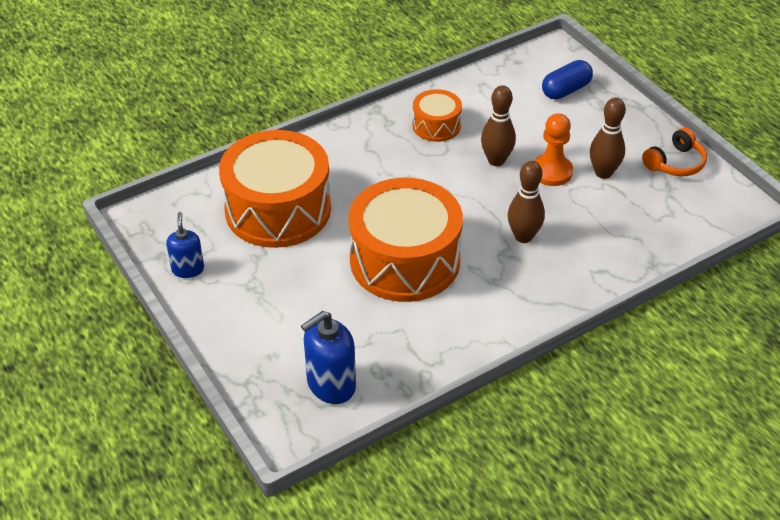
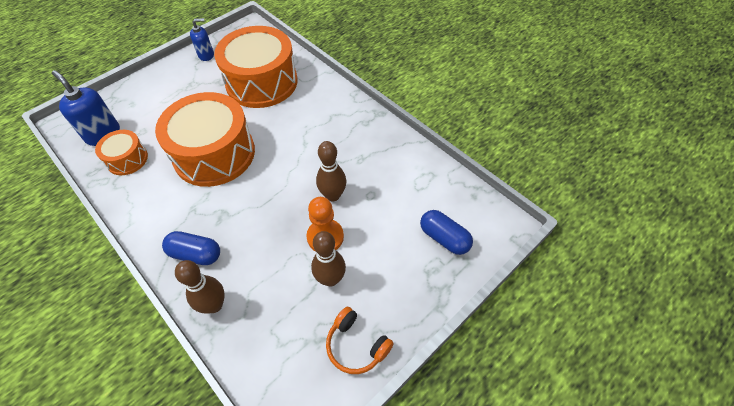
camera: 80 degrees right, 10 degrees up
orange drum [413,89,462,142] -> orange drum moved to [95,130,148,175]
brown bowling pin [508,161,545,243] -> brown bowling pin moved to [175,260,225,314]
none -> blue capsule [162,231,220,265]

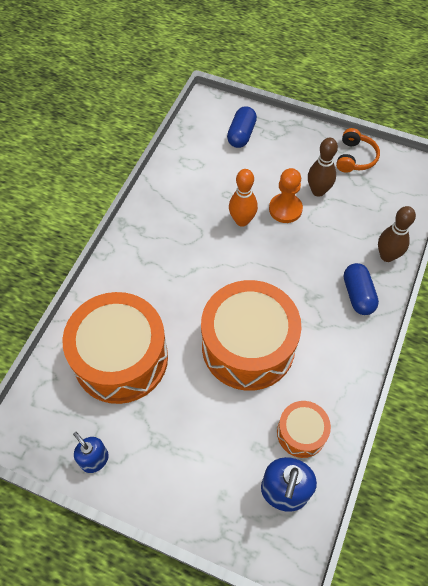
camera: 115 degrees left, 5 degrees up
brown bowling pin [316,141,346,201] -> orange bowling pin [229,169,258,227]

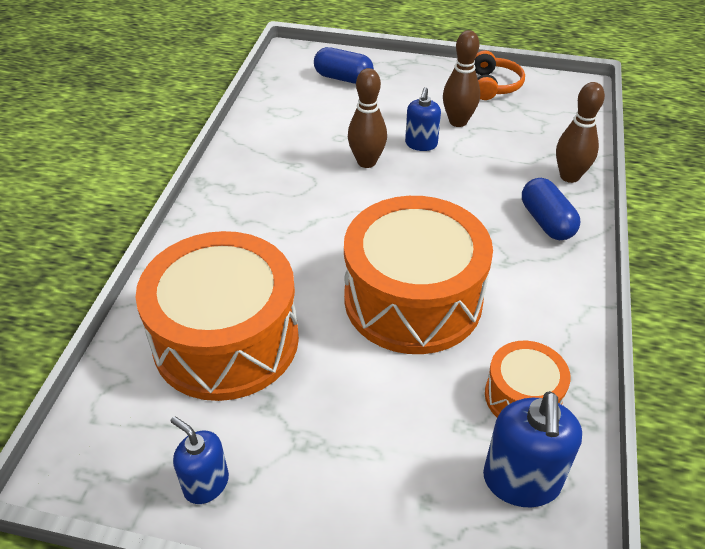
camera: 10 degrees left, 15 degrees down
blue capsule [227,106,257,148] -> blue capsule turned 75 degrees counterclockwise [314,47,374,84]
orange bowling pin [229,169,258,227] -> brown bowling pin [348,68,387,168]
orange pawn [269,168,303,223] -> blue soap dispenser [405,87,441,151]

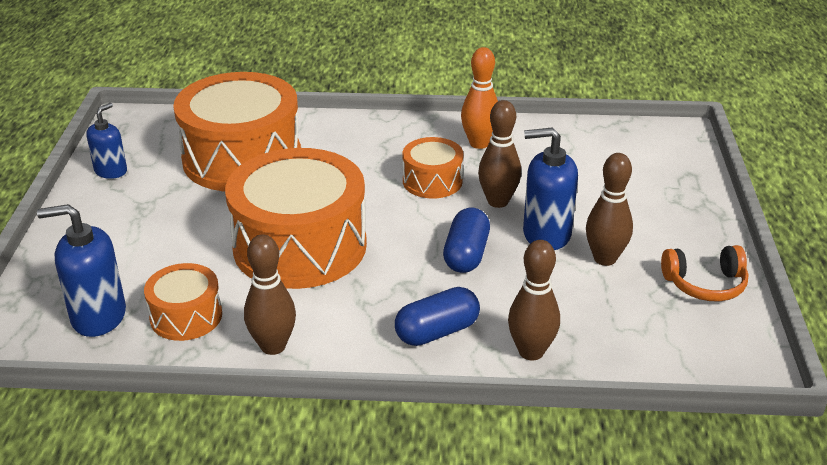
camera: 80 degrees right, 10 degrees down
blue capsule [314,47,374,84] -> blue capsule moved to [443,208,490,273]
blue soap dispenser [405,87,441,151] -> blue soap dispenser [523,127,578,250], size x1.57
none -> brown bowling pin [244,234,296,355]
none -> orange drum [403,137,463,198]
none -> orange bowling pin [461,47,498,149]

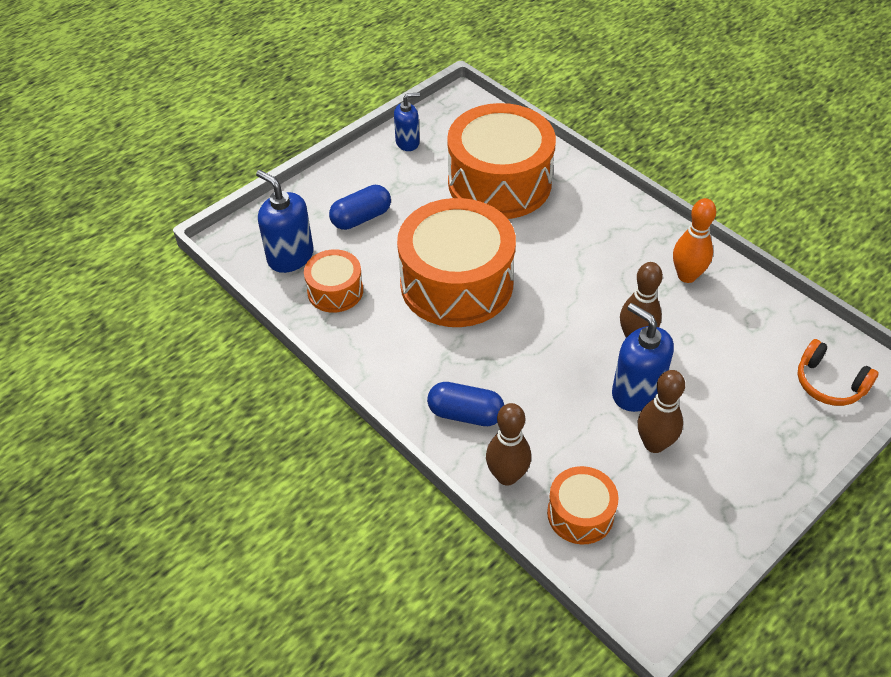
camera: 45 degrees right, 15 degrees up
brown bowling pin [244,234,296,355] -> none
orange drum [403,137,463,198] -> orange drum moved to [547,466,619,545]
blue capsule [443,208,490,273] -> blue capsule moved to [329,185,391,230]
orange headphones [661,245,748,301] -> orange headphones moved to [798,339,879,406]

